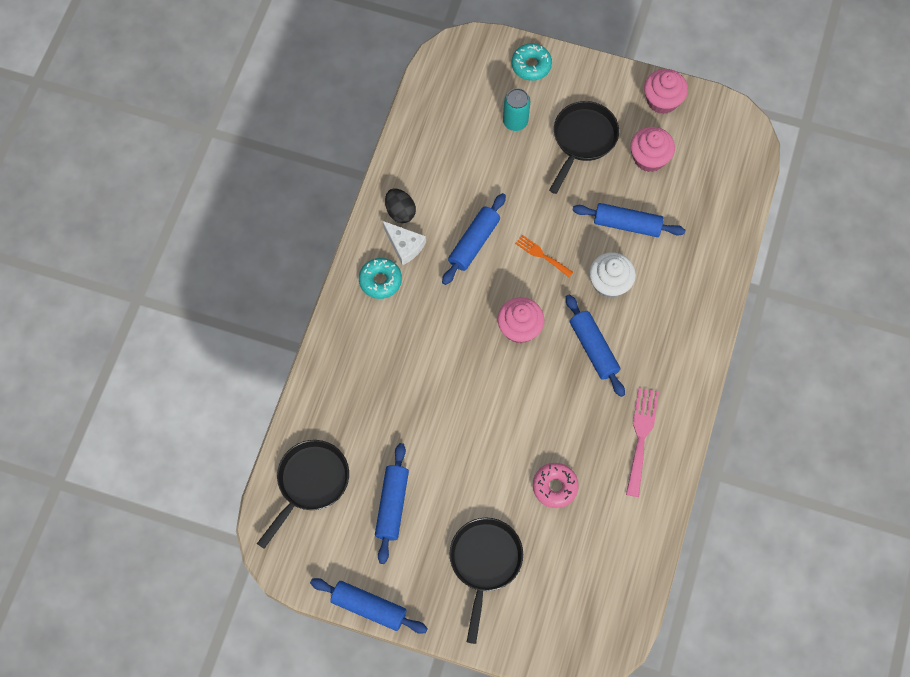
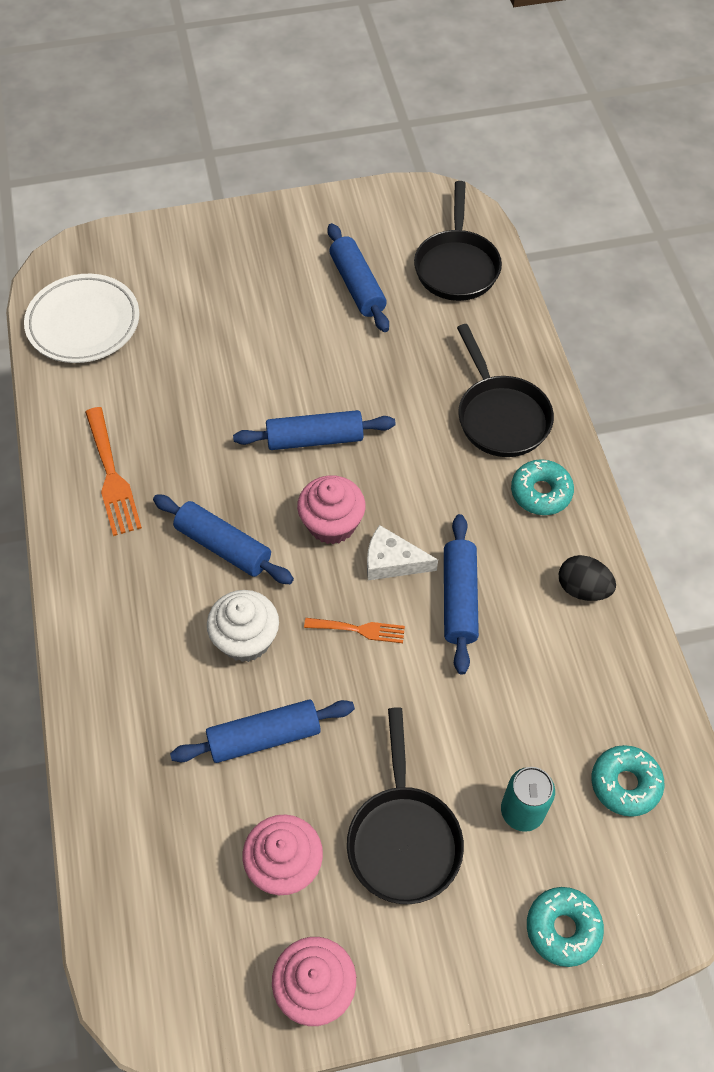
camera: 150 degrees right, 10 degrees down
blue rolling pin [310,578,428,634] -> blue rolling pin moved to [233,410,396,450]
white cheese [382,221,426,266] -> white cheese moved to [367,525,438,580]
black pan [450,518,523,644] -> black pan moved to [457,324,554,457]
pink donut [533,463,579,508] -> none
pink fork [626,388,659,497] -> orange fork [85,407,142,536]
none -> white plate [24,274,140,363]
none -> turquoise donut [592,745,664,817]

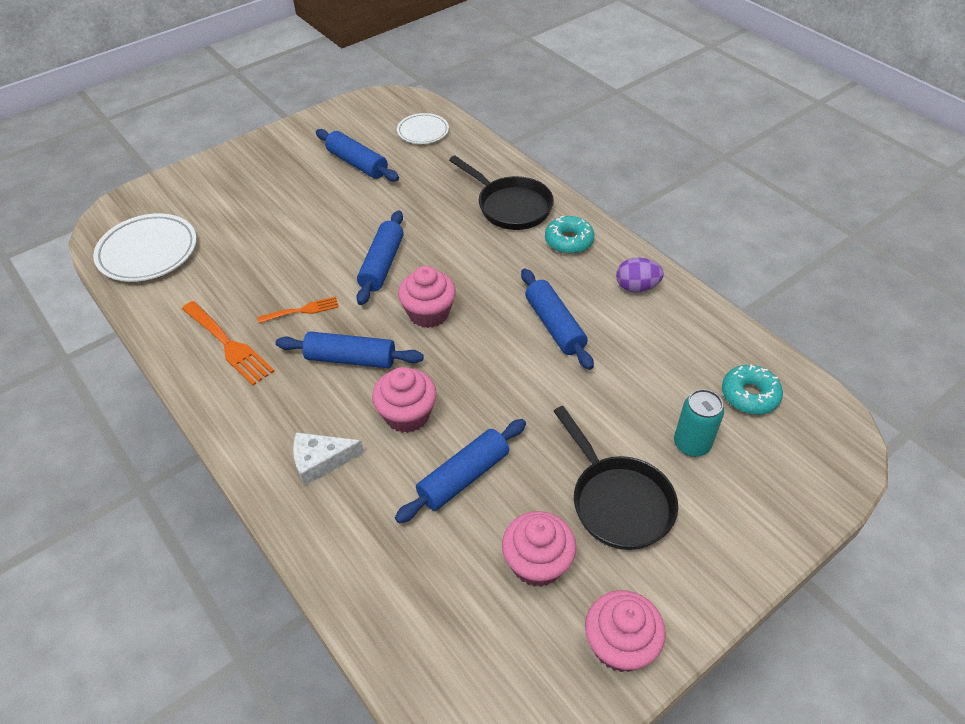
camera: 25 degrees left, 10 degrees down
white cupcake [207,590,279,662] -> pink cupcake [372,367,437,433]
blue rolling pin [233,410,396,450] -> blue rolling pin turned 45 degrees counterclockwise [357,210,404,305]
orange fork [304,618,405,643] -> orange fork moved to [257,296,339,323]
white cheese [367,525,438,580] -> white cheese moved to [293,432,364,486]
black pan [414,181,502,301] -> white plate [397,113,449,144]
turquoise donut [527,887,604,967] -> none
black egg [559,555,616,601] -> purple egg [616,258,664,292]

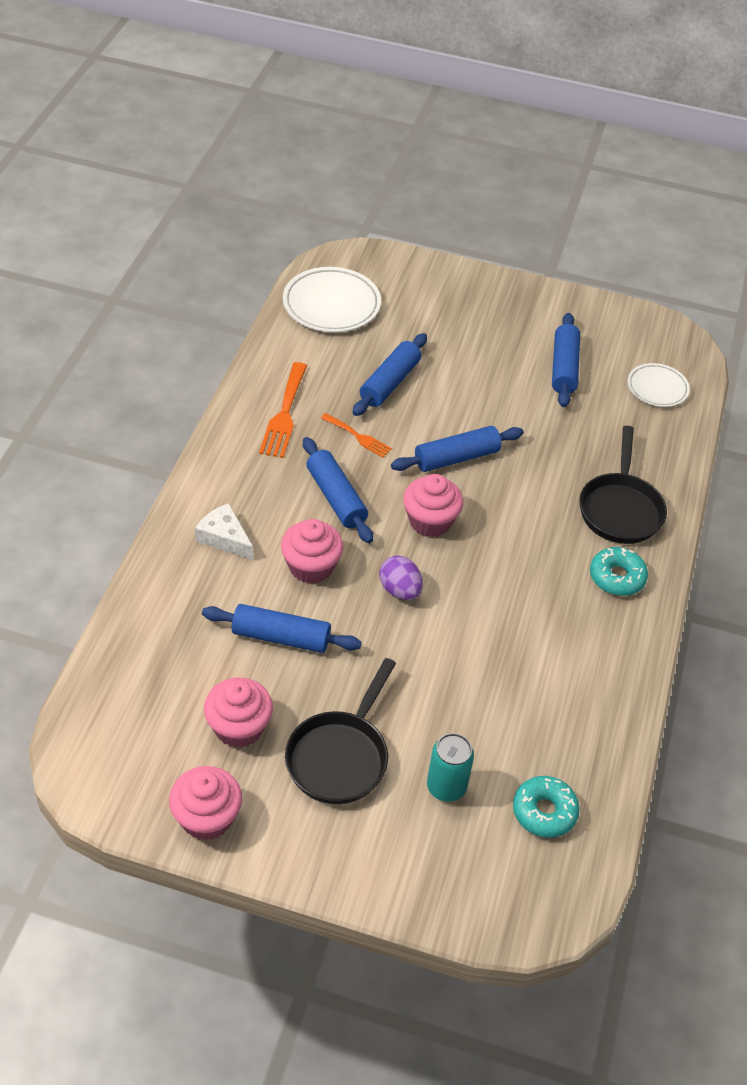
camera: 50 degrees right, 0 degrees up
blue rolling pin [521,269,594,370] -> blue rolling pin moved to [353,333,427,416]
purple egg [616,258,664,292] -> purple egg moved to [379,556,423,600]

